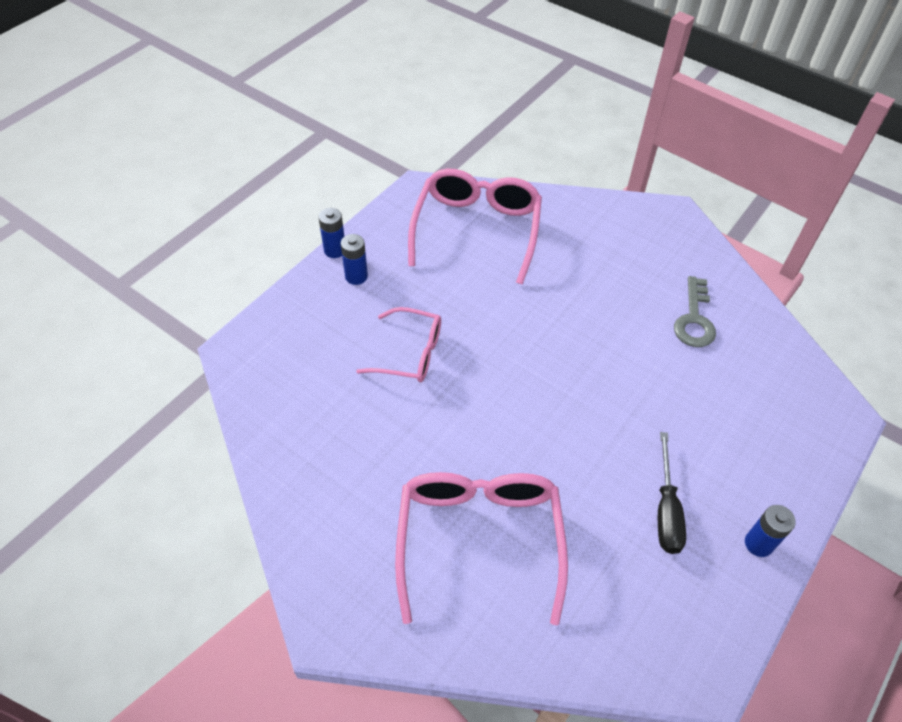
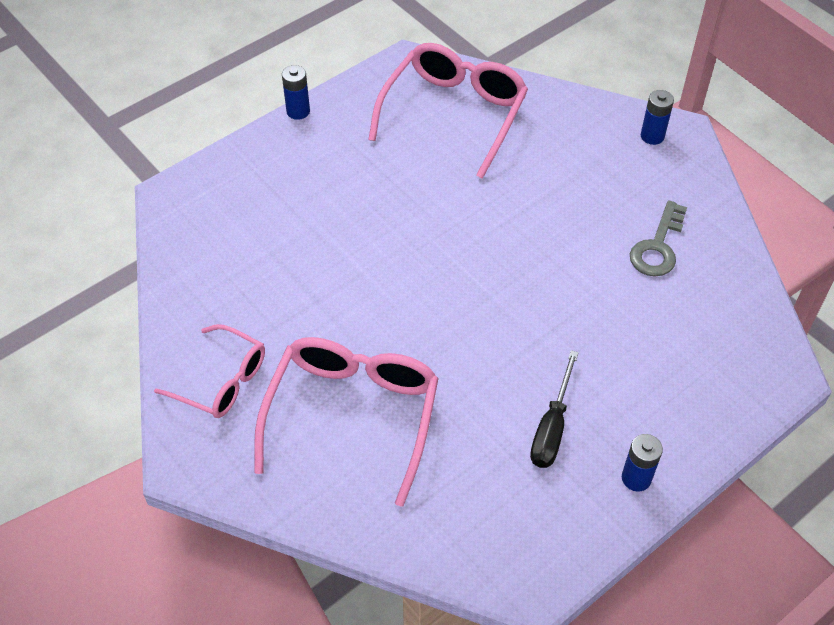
camera: 15 degrees right, 0 degrees up
blue battery [341,234,368,285] -> blue battery moved to [641,90,674,145]
pink glasses [356,307,441,382] -> pink glasses moved to [154,324,265,418]

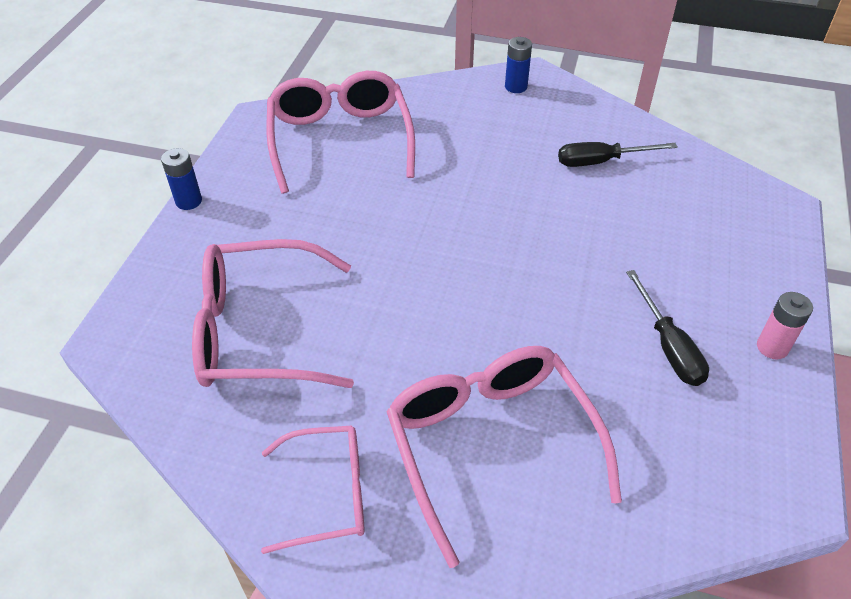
camera: 35 degrees left, 5 degrees down
blue battery [622,434,663,492] -> pink battery [757,292,813,359]
grey key [630,200,687,277] -> black screwdriver [558,142,678,167]
none -> pink glasses [192,239,354,388]

